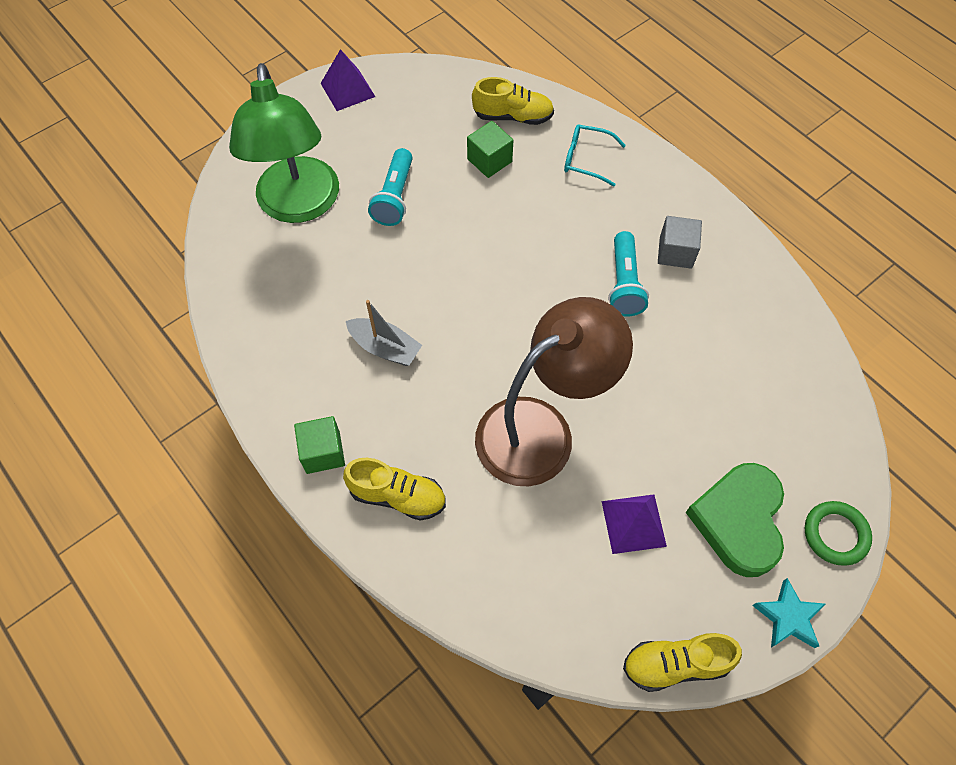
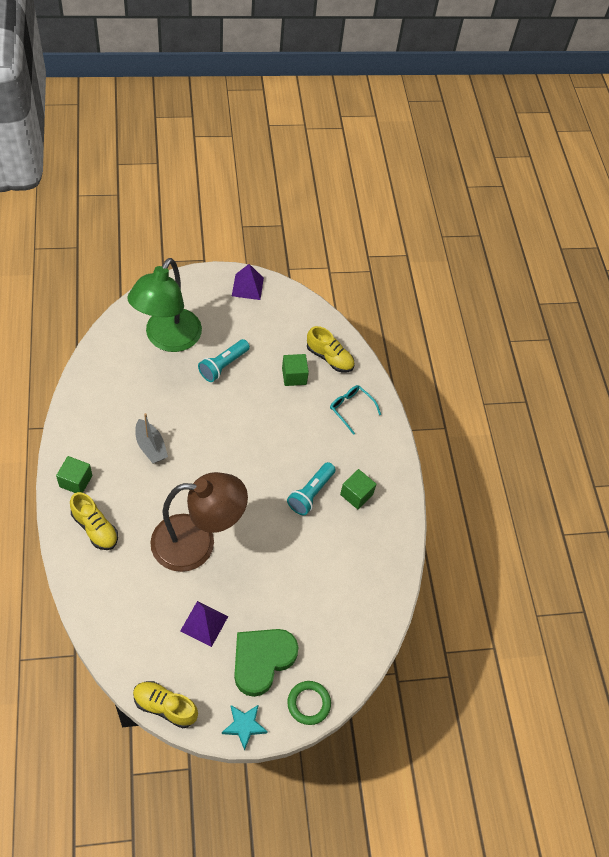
camera: 25 degrees right, 5 degrees down
grey cube [658,216,702,269] -> green cube [340,469,377,509]

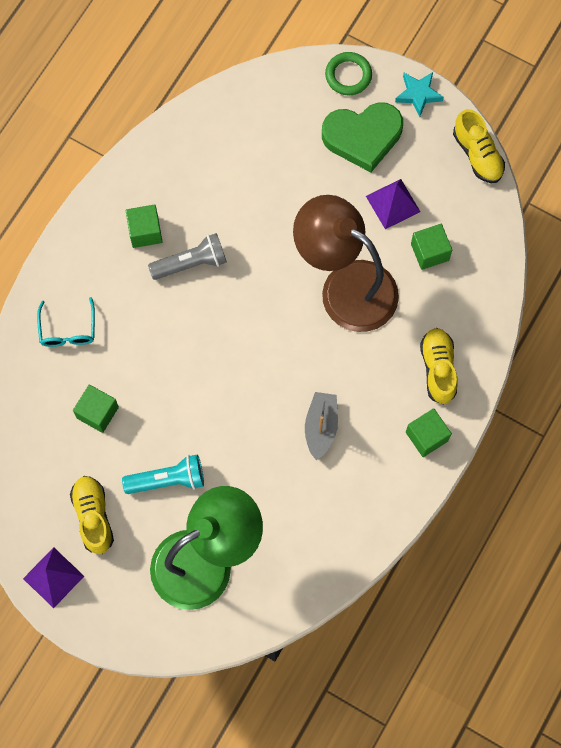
camera: 135 degrees left, 15 degrees up
turquoise flashlight [287,462,336,515] -> grey flashlight [148,233,227,280]
yellow shoe [307,326,354,373] -> yellow shoe moved to [70,476,114,554]
none -> green cube [411,224,452,270]

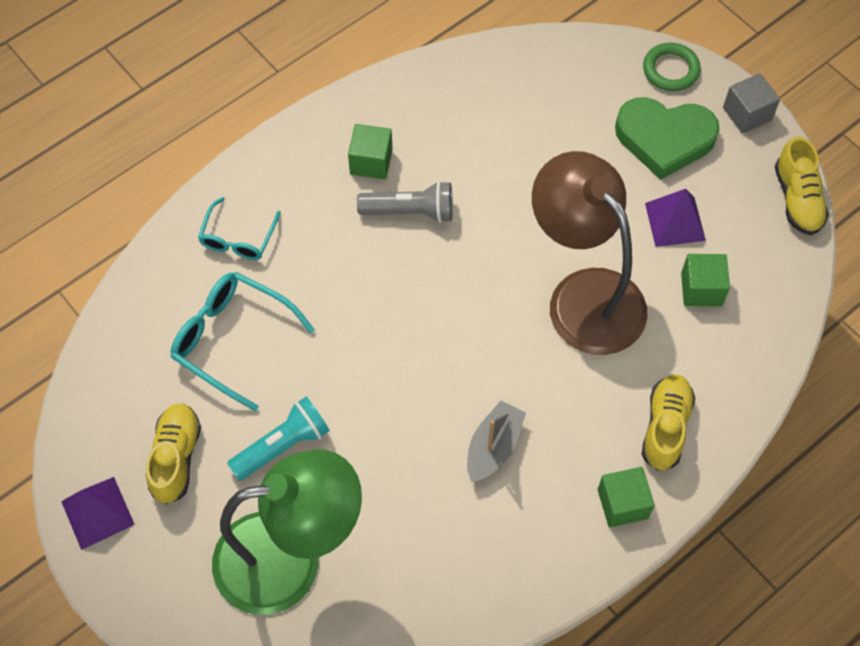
camera: 20 degrees right, 10 degrees down
green cube [73,385,119,433] -> turquoise glasses [171,272,315,411]
turquoise flashlight [122,454,204,494] -> turquoise flashlight turned 45 degrees counterclockwise [227,397,330,481]
turquoise star [395,72,444,117] -> grey cube [723,73,780,134]

